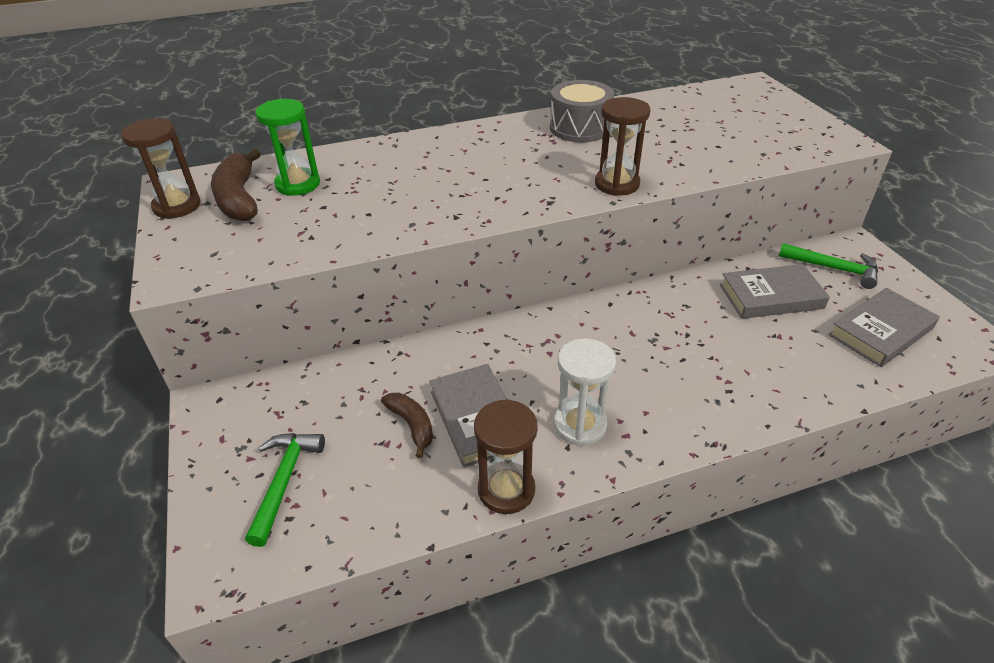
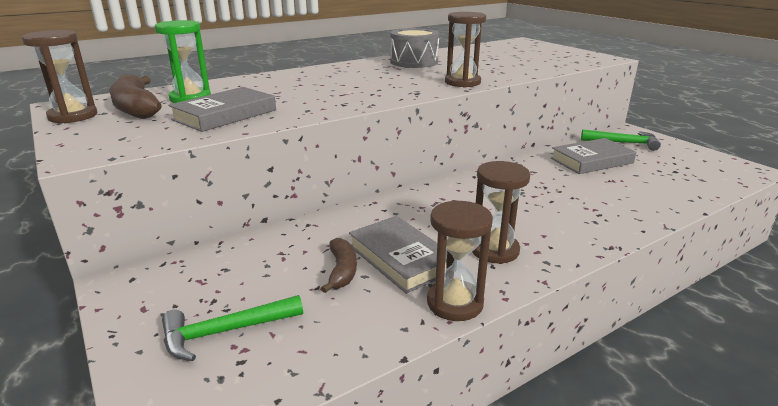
camera: 15 degrees left, 15 degrees down
green hammer [245,433,325,547] -> green hammer turned 105 degrees counterclockwise [162,295,303,361]
brown banana [381,393,433,458] -> brown banana turned 45 degrees clockwise [321,238,357,293]
white hourglass [554,339,616,446] -> brown hourglass [472,161,530,264]
grey book [828,288,940,367] -> grey book moved to [168,87,276,132]

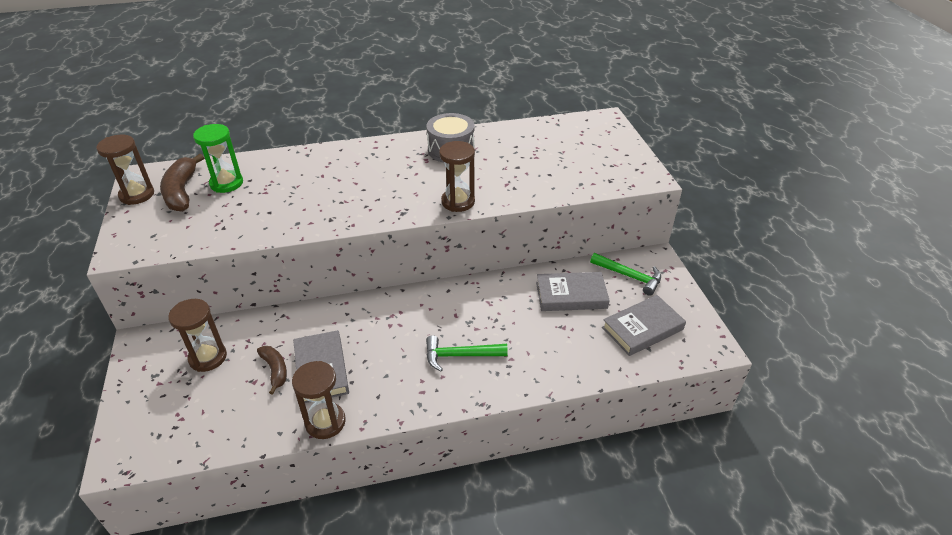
camera: 20 degrees right, 15 degrees up
green hammer [162,295,303,361] -> green hammer moved to [426,335,508,371]
grey book [168,87,276,132] -> grey book moved to [602,295,686,356]
brown banana [321,238,357,293] -> brown banana turned 45 degrees counterclockwise [257,346,287,394]
brown hourglass [472,161,530,264] -> brown hourglass moved to [168,299,227,372]

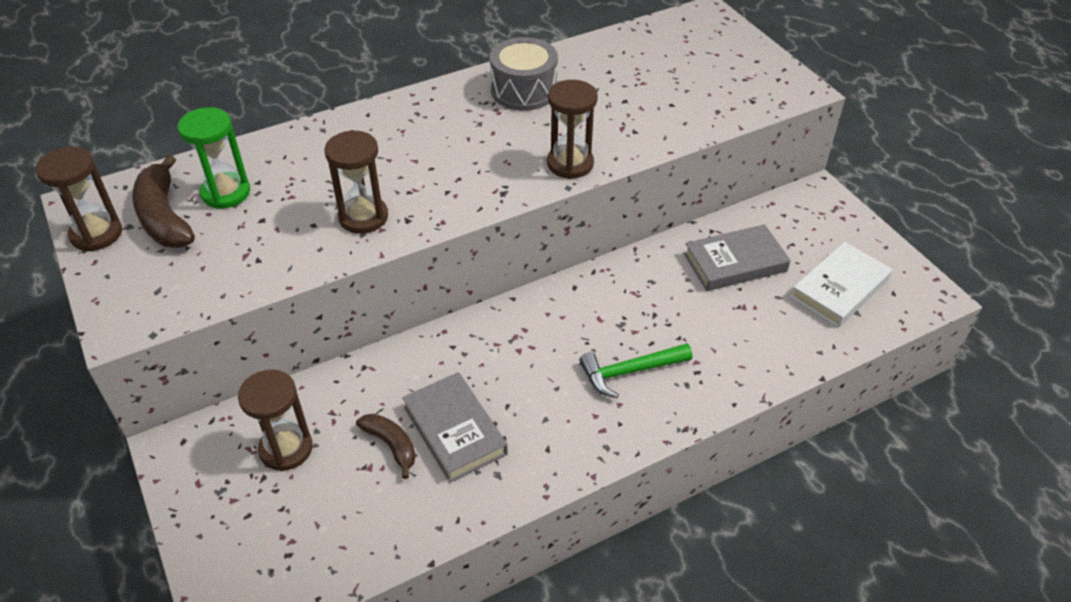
camera: 15 degrees left, 5 degrees up
brown hourglass [292,361,346,439] -> brown hourglass moved to [324,130,388,234]
green hammer [590,253,661,296] -> none
grey book [602,295,686,356] -> white book [790,242,892,328]

